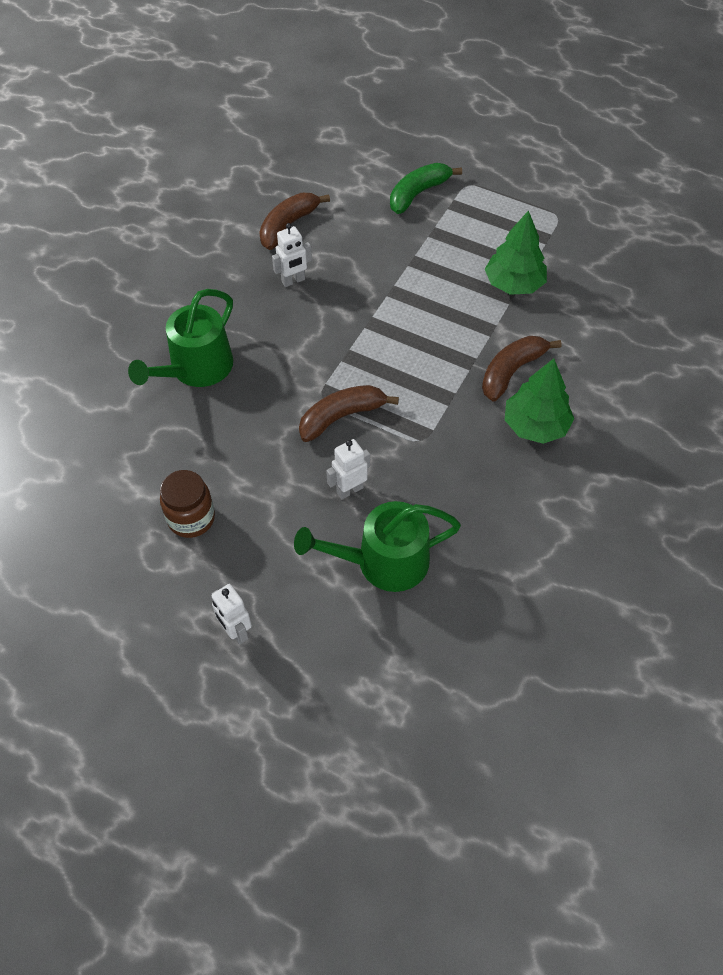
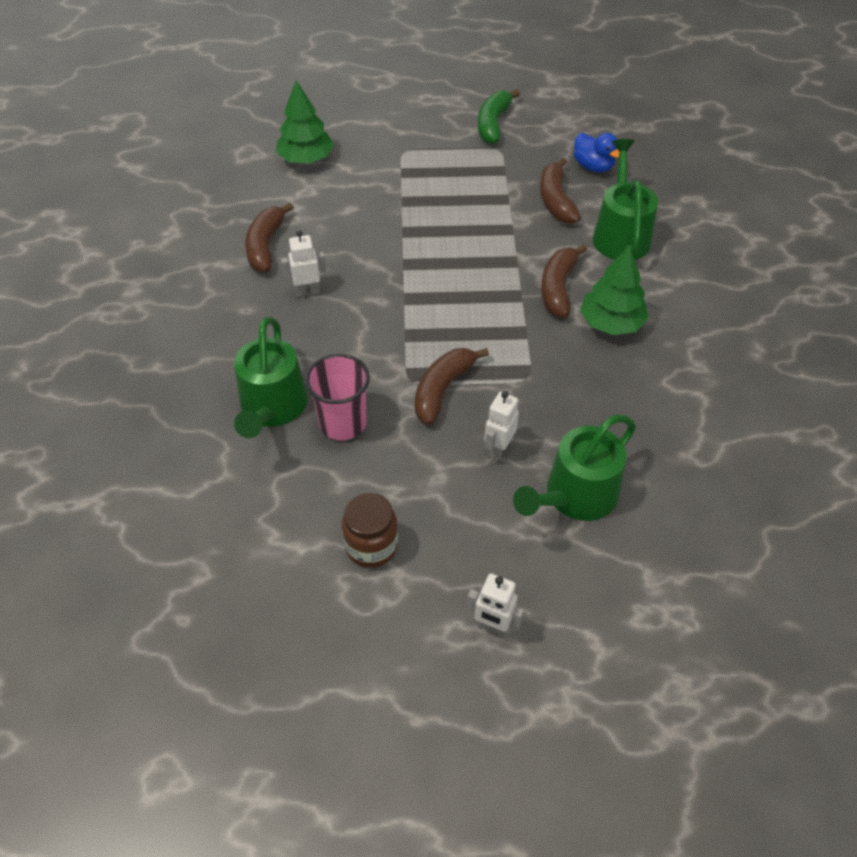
camera: 30 degrees left, 5 degrees down
white robot [272,223,312,287] -> white robot turned 135 degrees counterclockwise [281,230,326,297]
green banana [390,163,462,214] -> green banana moved to [478,90,520,144]
green tree [485,210,547,295] -> green tree moved to [276,80,334,164]
none -> pink cup [305,354,370,440]
none -> brown banana [540,158,581,224]
none -> blue duck [574,133,619,173]
none -> green watering can [593,139,658,260]

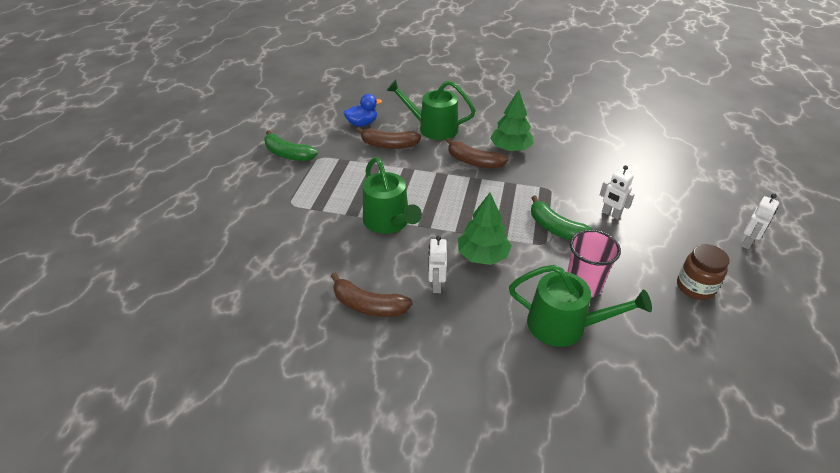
camera: 75 degrees left, 10 degrees down
green tree [276,80,334,164] -> green tree moved to [458,193,512,265]
brown banana [415,348,489,425] -> green banana [531,196,593,240]
green watering can [513,415,636,521] -> green watering can moved to [363,157,422,234]

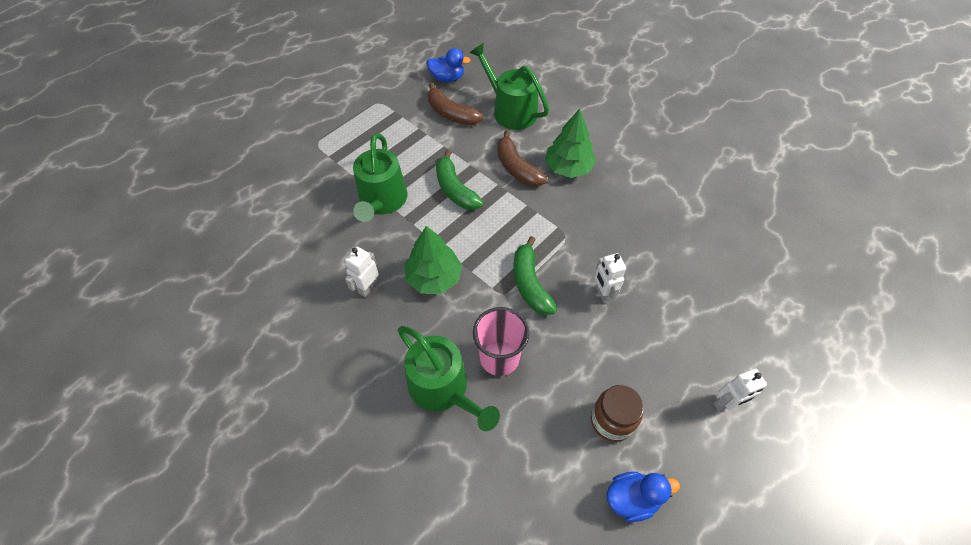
camera: 30 degrees right, 15 degrees up
green banana [264,130,318,161] -> green banana moved to [436,150,484,210]
brown banana [331,273,413,317] -> none
none -> blue duck [607,472,680,522]

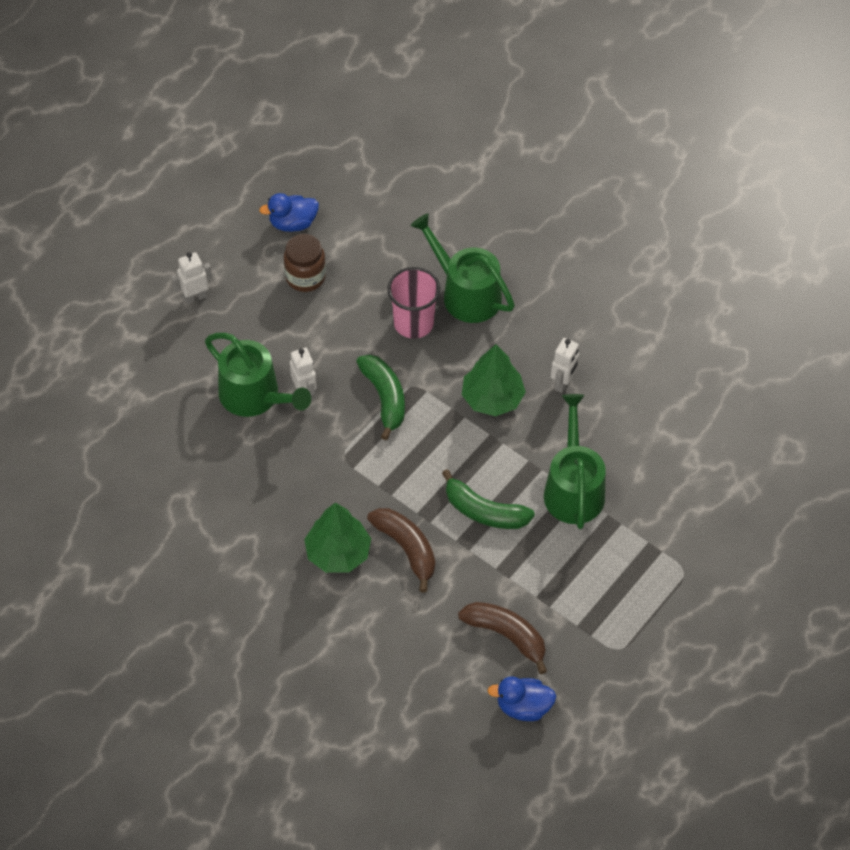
camera: 175 degrees right, 0 degrees up
green banana [436,150,484,210] -> green banana turned 150 degrees clockwise [442,469,535,529]
green watering can [470,43,549,130] -> green watering can moved to [205,333,311,417]

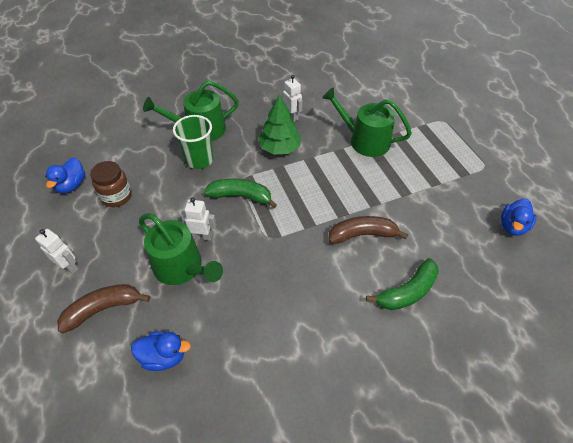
camera: 60 degrees left, 5 degrees down
white robot [172,252,212,305] -> white robot turned 120 degrees clockwise [35,229,78,274]
green watering can [205,333,311,417] -> green watering can turned 60 degrees clockwise [139,213,223,285]
green tree [304,502,371,573] -> none
pink cup [387,267,440,339] -> green cup [173,115,214,169]
green banana [442,469,535,529] -> green banana moved to [366,258,439,310]
brown banana [458,602,547,674] -> brown banana moved to [58,284,150,333]
none -> blue duck [131,331,191,371]

